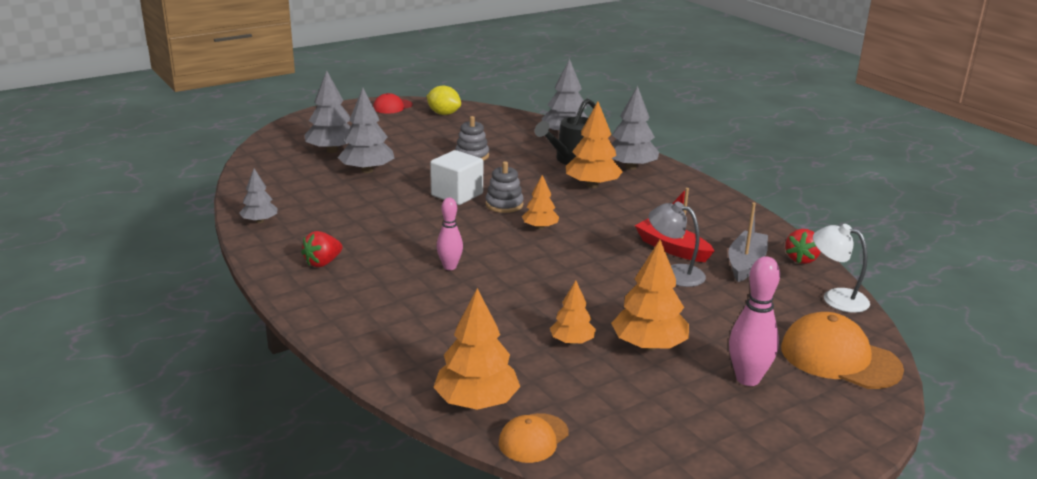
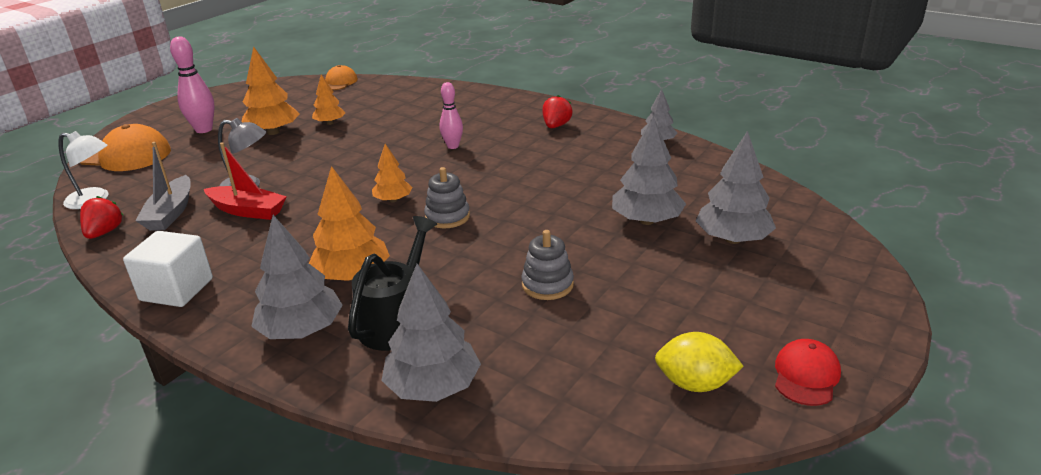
camera: 160 degrees right, 5 degrees up
white cube [430,150,483,205] -> white cube moved to [123,231,213,307]
orange tree [433,288,520,410] -> none

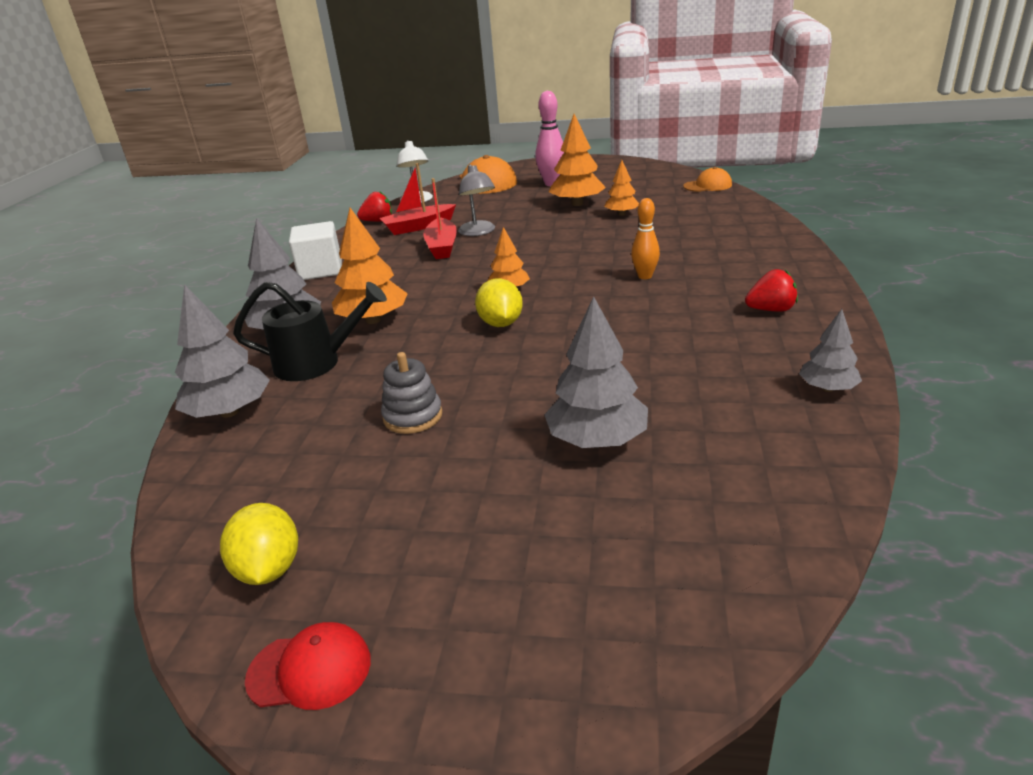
camera: 65 degrees right, 0 degrees up
grey boat [135,142,191,231] -> red boat [380,163,456,235]
grey stacking toy [424,167,470,229] -> yellow lemon [475,278,523,327]
pink bowling pin [440,82,463,149] -> orange bowling pin [631,198,660,279]
grey tree [696,131,776,244] -> none

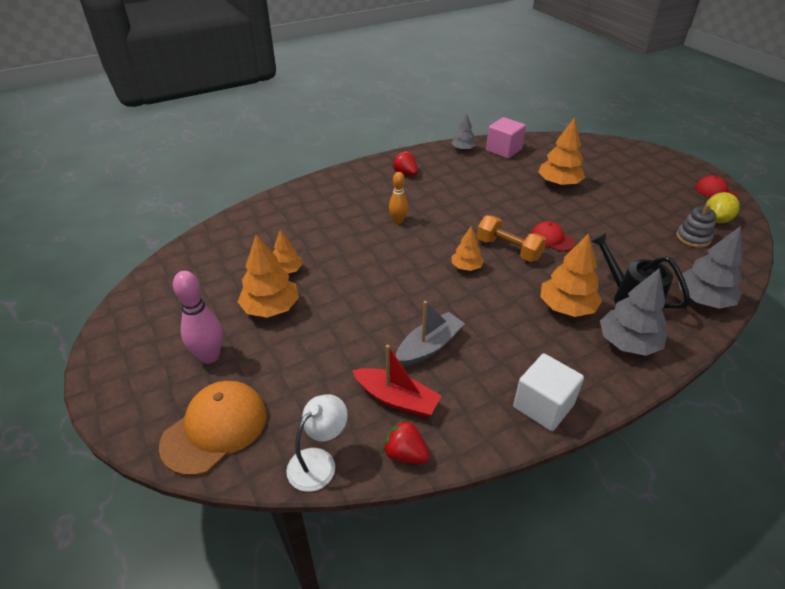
camera: 130 degrees left, 10 degrees up
grey stacking toy [381,352,442,434] -> grey stacking toy moved to [676,204,716,248]
red boat [423,178,457,259] -> grey boat [396,301,465,367]
grey lamp [458,164,495,236] -> none
yellow lemon [475,278,523,327] -> orange dumbbell [477,215,546,262]
grey tree [544,296,648,448] -> orange tree [538,117,586,187]
orange cap [683,167,732,192] -> none
none -> pink cube [486,117,526,159]
none -> red cap [531,221,575,252]

